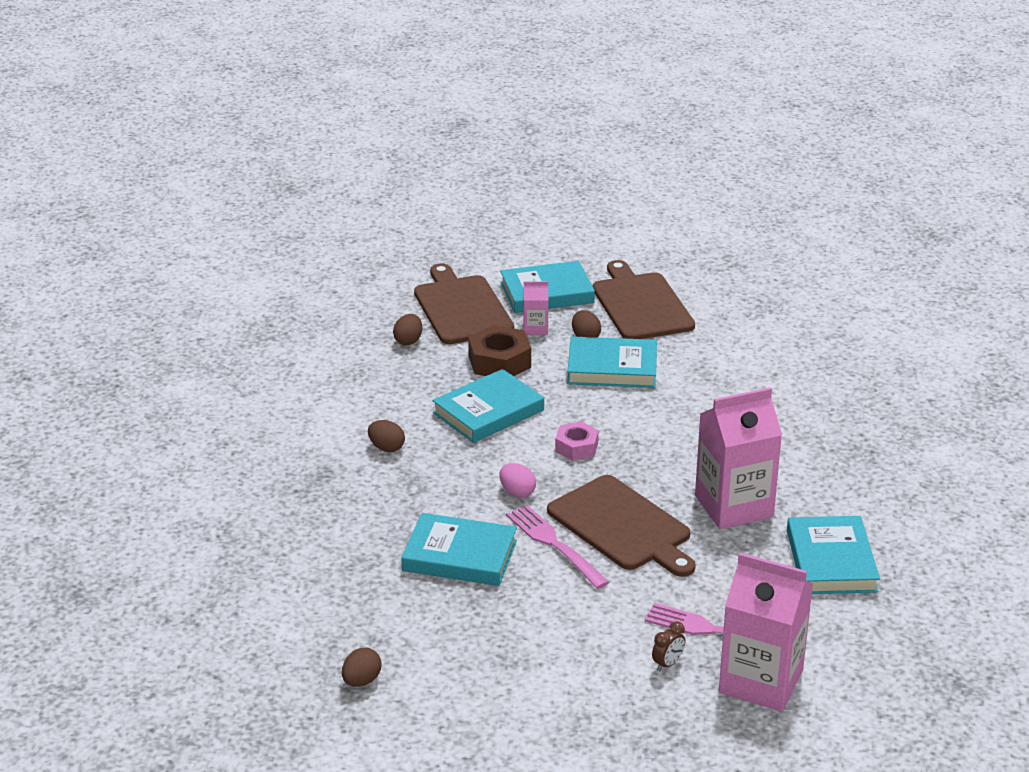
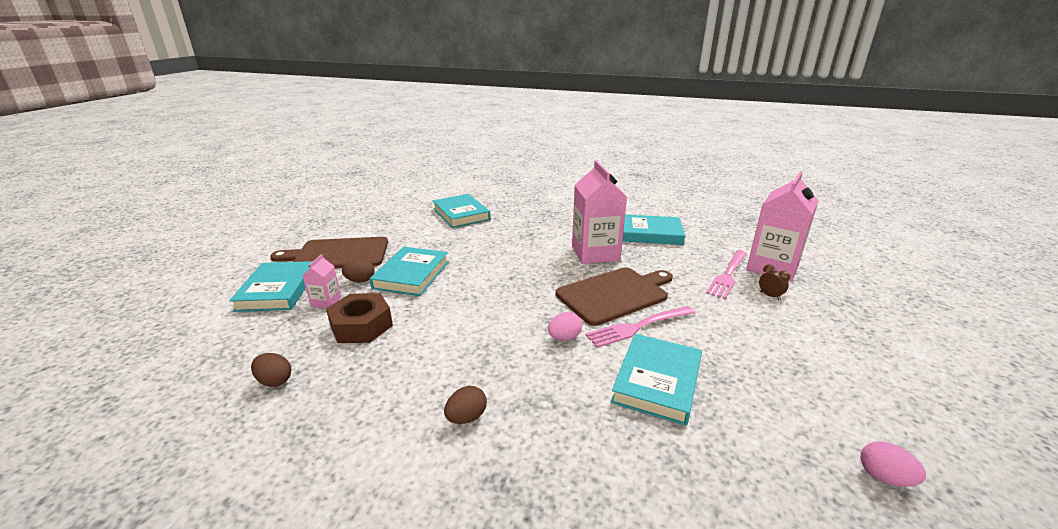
camera: 80 degrees left, 5 degrees down
brown egg [342,647,382,687] -> pink egg [860,441,926,487]
brown cutting board [414,263,514,344] -> none
turquoise book [432,369,544,443] -> turquoise book moved to [433,194,490,228]
pink nut [555,422,599,461] -> none

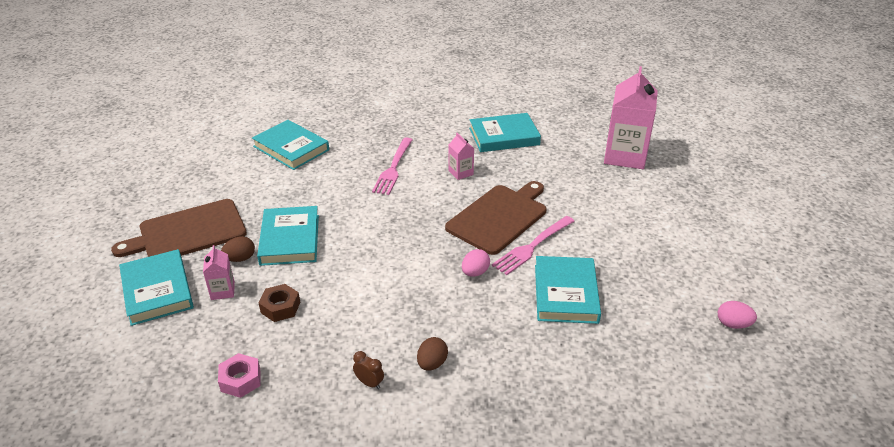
camera: 20 degrees left, 10 degrees up
brown egg [251,353,291,387] -> pink nut [218,353,260,398]
brown nut [326,293,393,343] -> brown nut [259,284,300,322], size x0.65
pink carton [572,160,627,264] -> pink carton [449,133,474,180], size x0.46
pink fork [706,250,747,299] -> pink fork moved to [372,137,413,195]
brown clock [759,264,791,300] -> brown clock moved to [353,351,384,389]

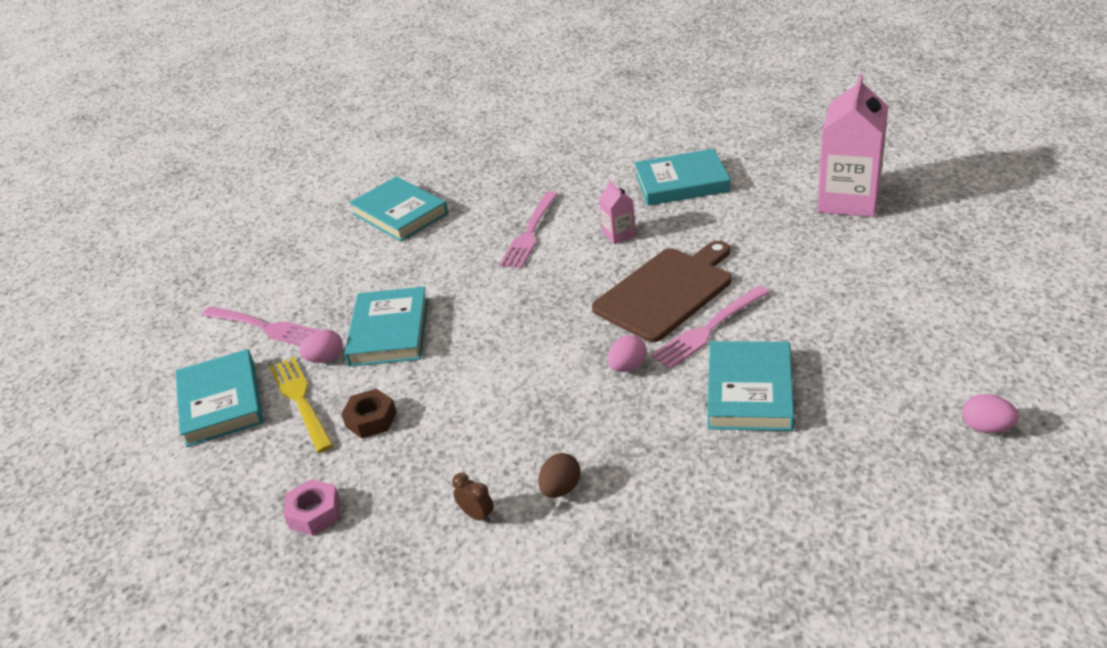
camera: 10 degrees right, 0 degrees up
brown cutting board [111,199,247,257] -> pink fork [202,306,319,346]
pink carton [203,245,235,300] -> yellow fork [269,357,334,453]
brown egg [221,236,255,262] -> pink egg [299,330,343,363]

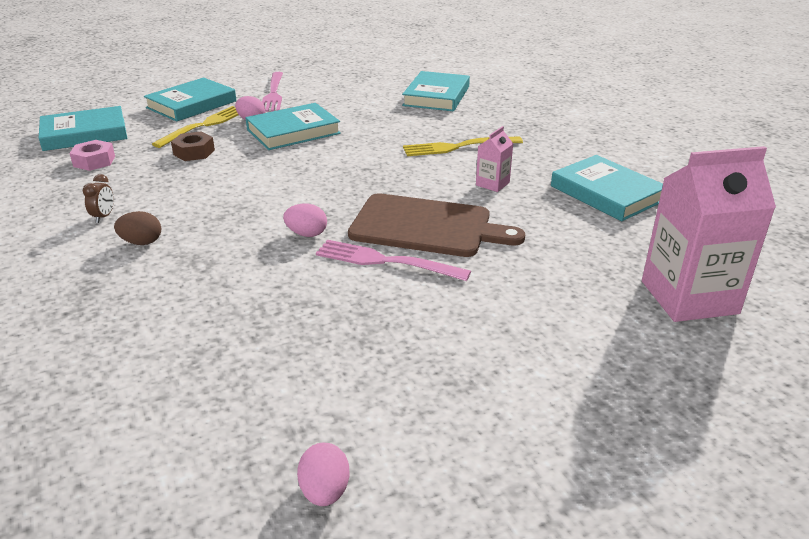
camera: 55 degrees right, 5 degrees down
pink fork [499,191,558,268] -> yellow fork [403,137,523,156]
turquoise book [707,341,794,431] -> turquoise book moved to [39,106,127,151]

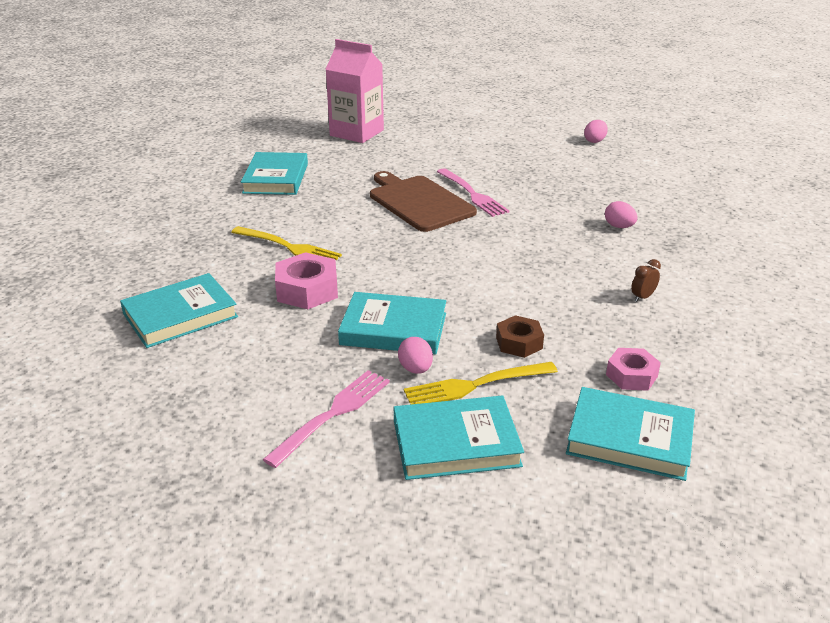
camera: 140 degrees left, 0 degrees up
brown egg [114,211,161,245] -> none
pink egg [283,204,327,237] -> pink egg moved to [605,201,638,228]
pink carton [476,126,513,192] -> none
none -> pink nut [275,252,338,309]

